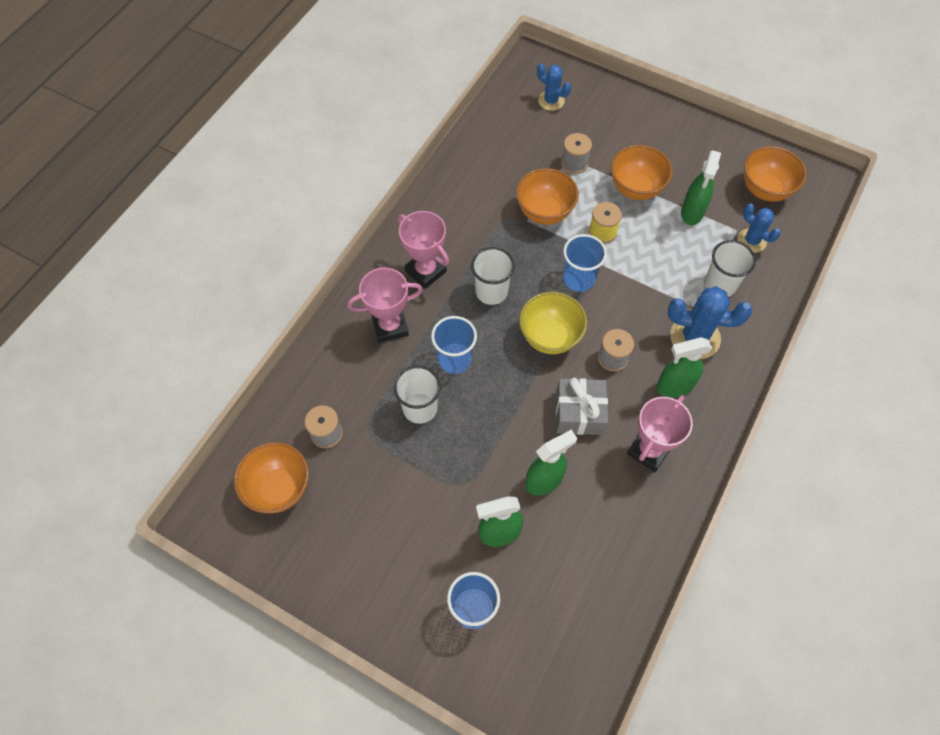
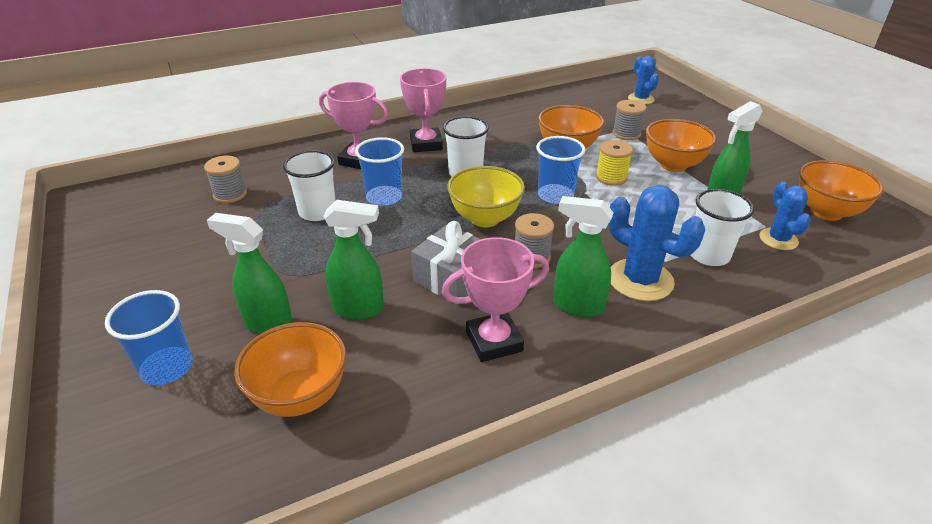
camera: 35 degrees right, 25 degrees down
orange bowl [234,442,309,513] -> orange bowl moved to [234,322,346,417]

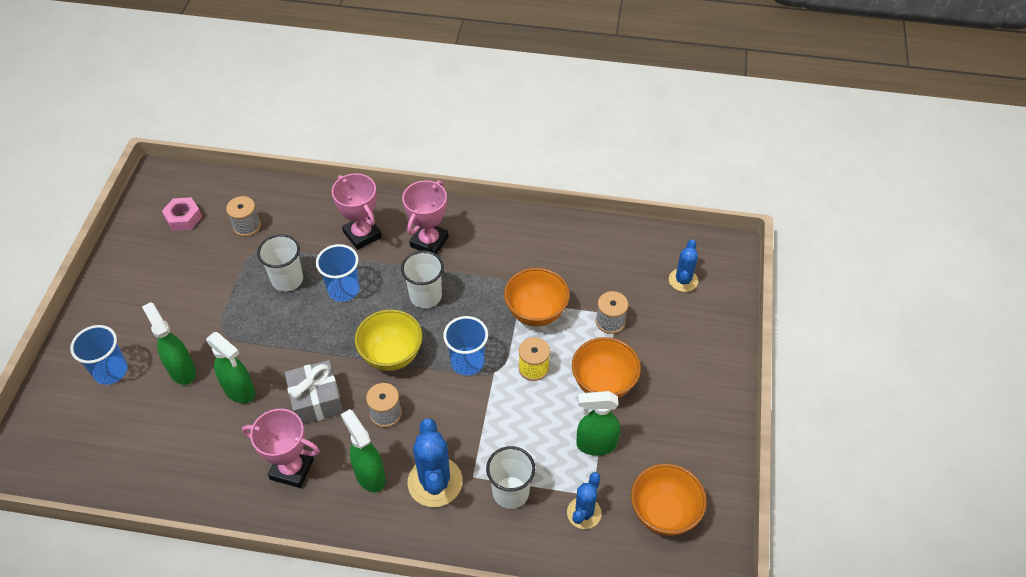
camera: 35 degrees right, 15 degrees up
orange bowl [234,322,346,417] -> none
none -> pink nut [162,197,202,231]

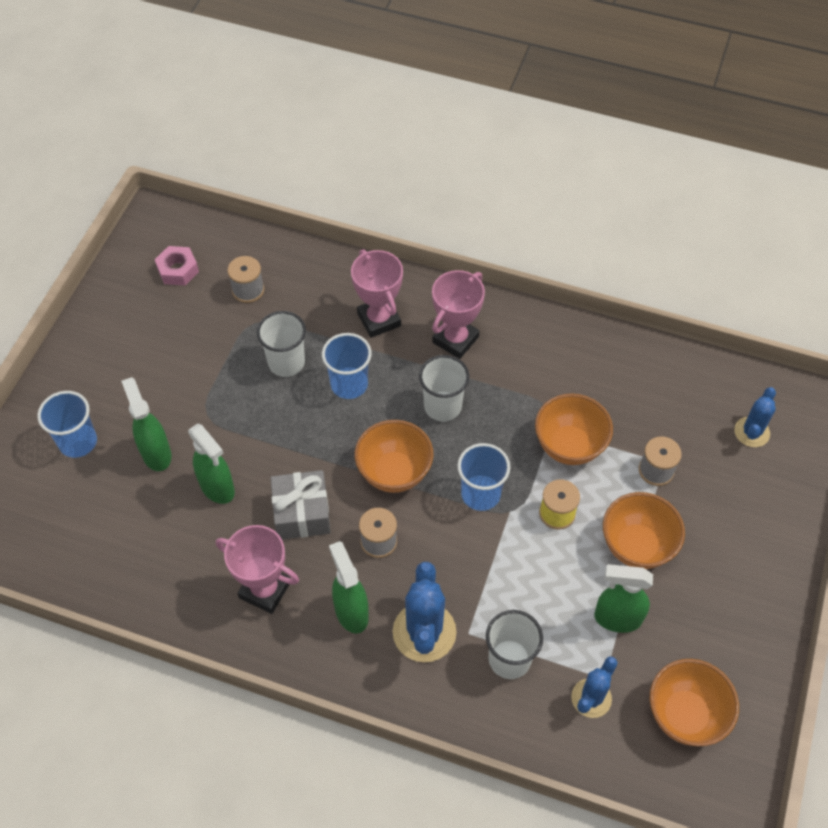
camera: 10 degrees right, 5 degrees up
yellow bowl [355,309,423,371] -> orange bowl [355,420,434,493]

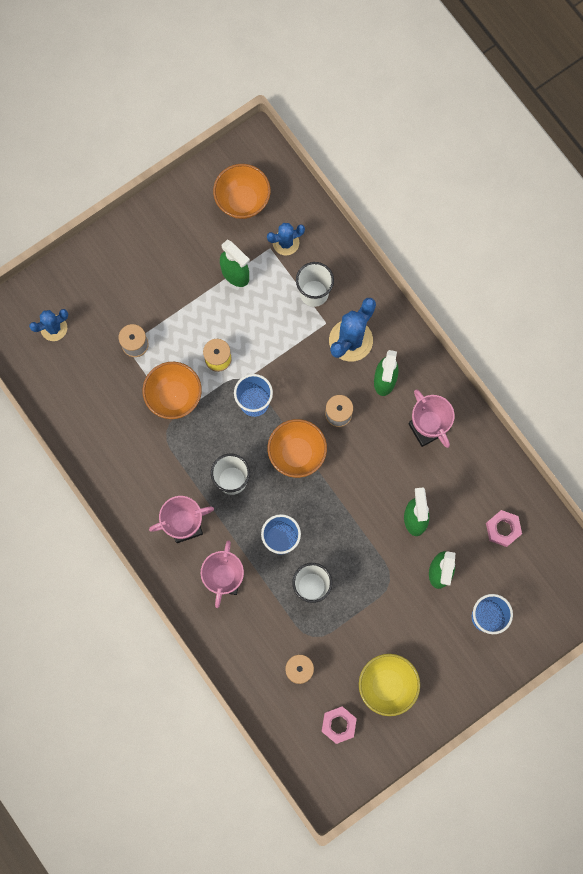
camera: 145 degrees left, 20 degrees up
grey gift [271,470,331,540] -> none
orange bowl [603,492,685,569] -> none
none -> yellow bowl [359,654,420,716]
none -> pink nut [486,510,522,547]

